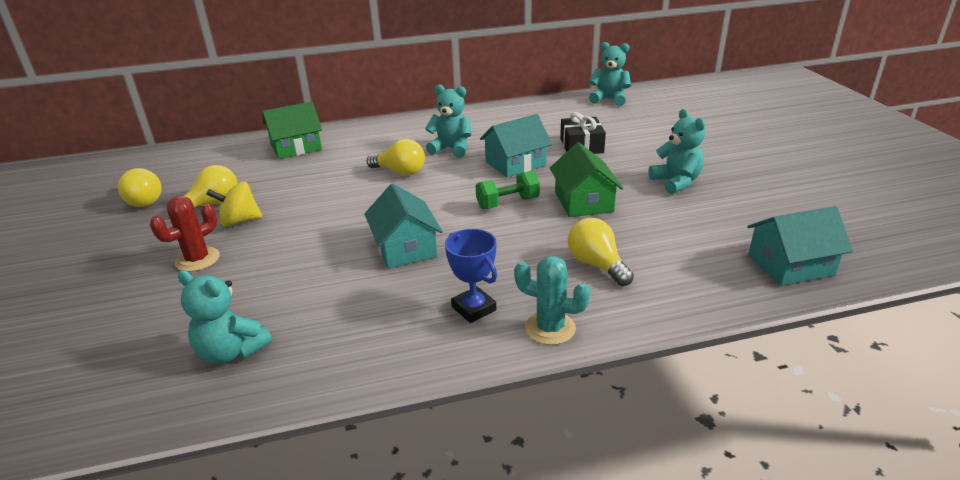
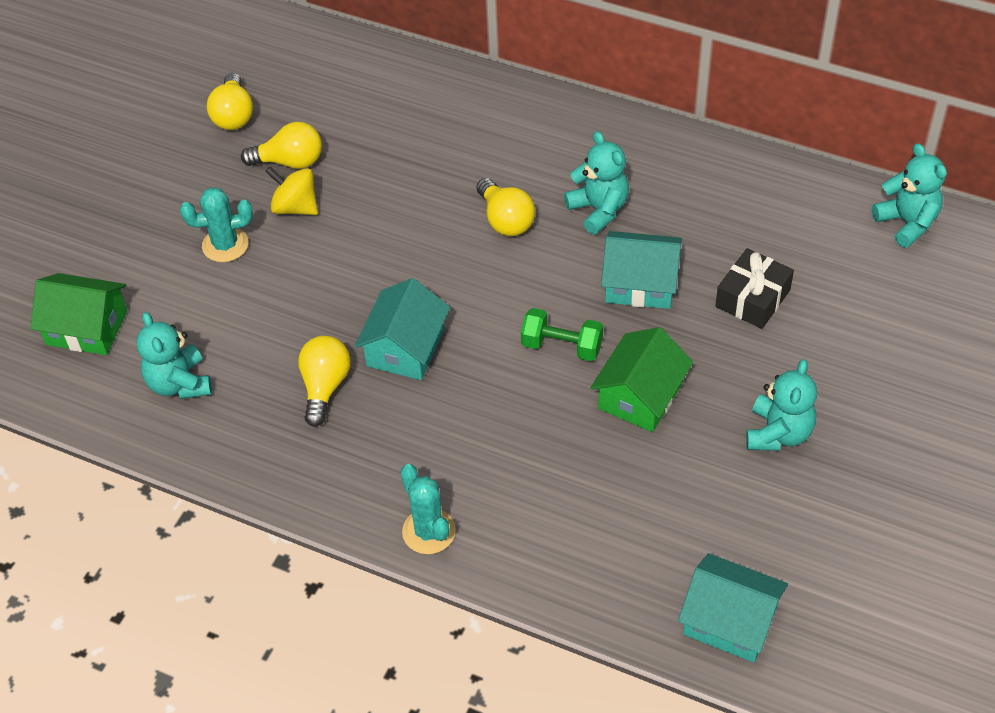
camera: 40 degrees right, 20 degrees up
red cactus [150,196,220,272] -> turquoise cactus [180,187,253,262]
green house [262,101,322,159] -> green house moved to [30,273,127,355]
blue trophy [445,229,497,323] -> none
yellow light bulb [568,218,634,286] -> yellow light bulb moved to [298,336,351,427]

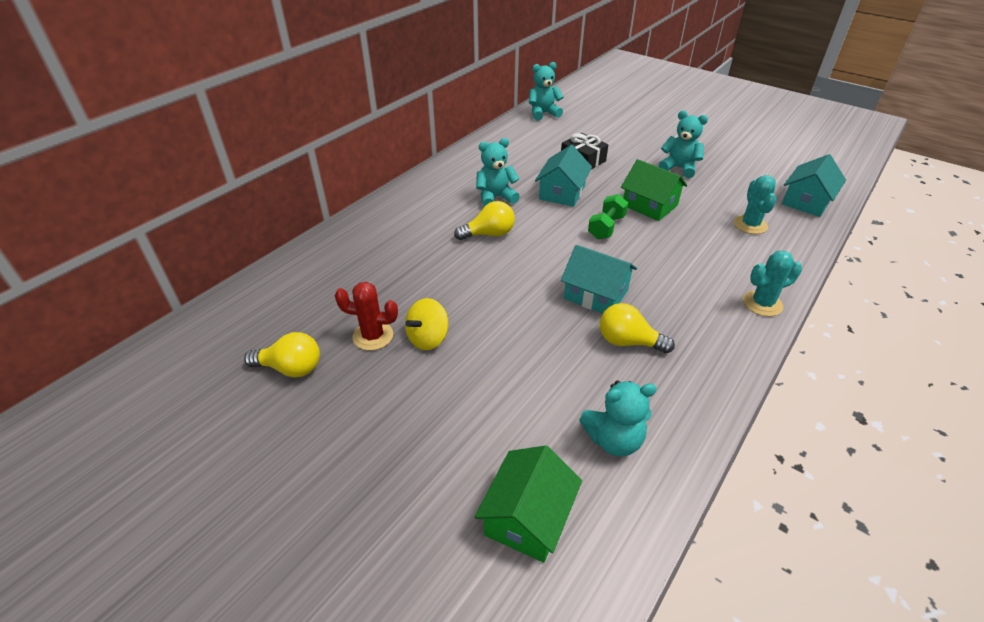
camera: 80 degrees left, 10 degrees down
turquoise cactus [180,187,253,262] -> turquoise cactus moved to [734,175,776,234]
yellow light bulb [241,122,322,169] -> red cactus [335,282,398,350]

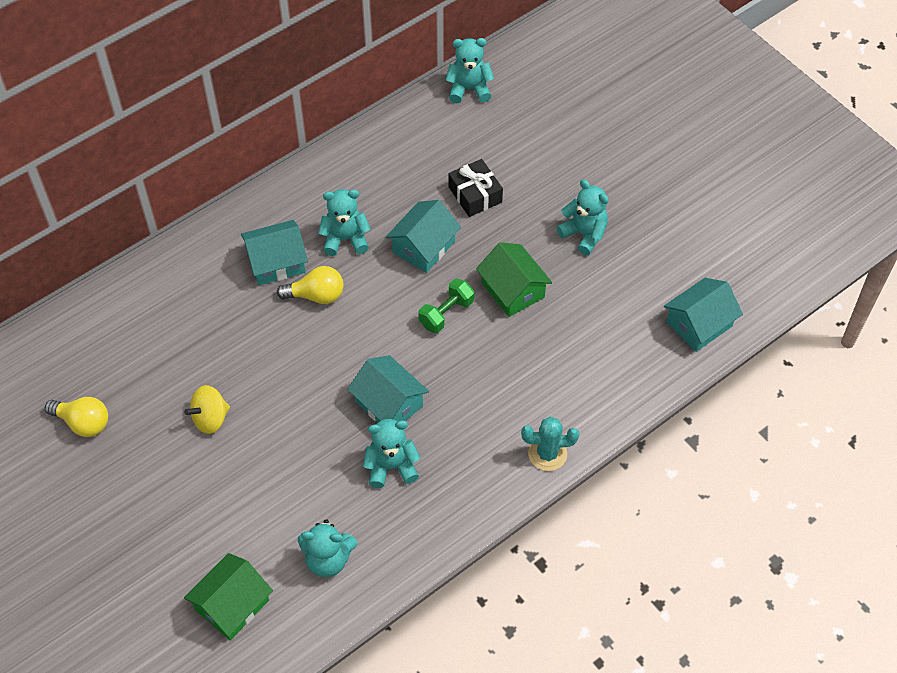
camera: 15 degrees right, 15 degrees up
red cactus [335,282,398,350] -> none
yellow light bulb [600,303,675,354] -> turquoise teddy bear [363,419,420,488]
turquoise cactus [734,175,776,234] -> none
none -> turquoise house [241,220,308,285]

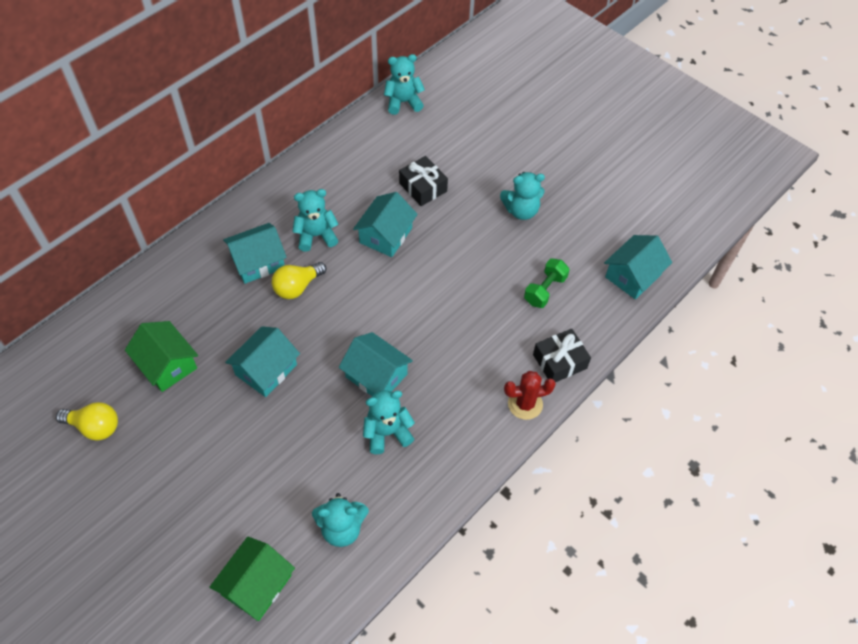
camera: 10 degrees left, 0 degrees up
yellow spinning top [184,385,230,434] -> none
yellow light bulb [277,266,344,304] -> yellow light bulb turned 150 degrees clockwise [272,262,326,299]
green dumbbell [418,278,474,333] -> green dumbbell moved to [524,258,570,308]
green house [476,242,552,317] -> green house moved to [125,321,198,392]
turquoise cactus [521,417,579,471] -> red cactus [504,371,556,420]
turquoise teddy bear [556,180,609,255] -> turquoise teddy bear turned 135 degrees clockwise [500,172,545,220]
none -> turquoise house [225,326,300,397]
none -> black gift [533,328,591,382]

